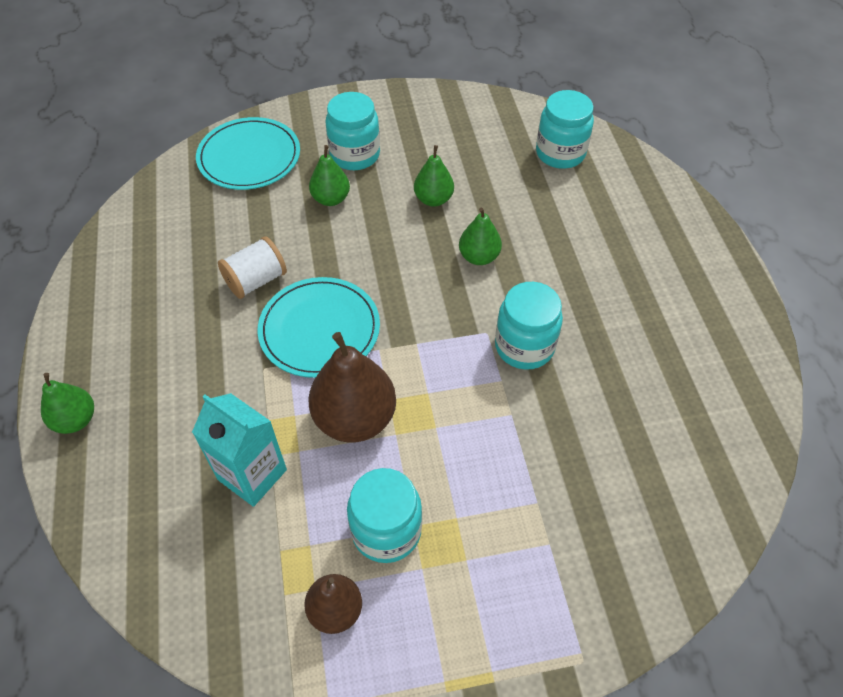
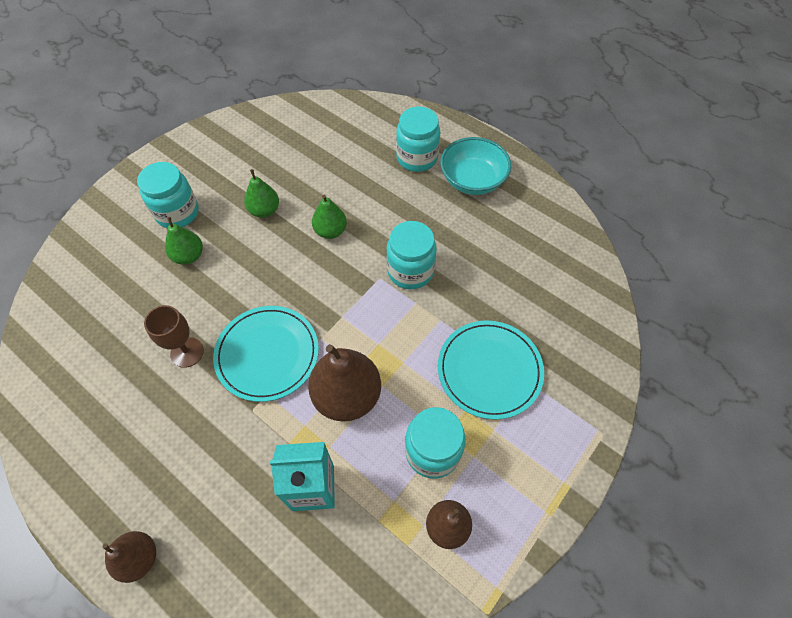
camera: 40 degrees left, 5 degrees up
green pear [41,373,94,434] -> brown pear [103,531,156,583]
turquoise plate [196,117,300,190] -> turquoise plate moved to [438,320,544,420]
white spool [218,236,287,299] -> brown goblet [144,305,204,368]
turquoise jar [536,90,594,169] -> turquoise jar moved to [396,107,440,172]
none -> turquoise bowl [440,137,511,195]

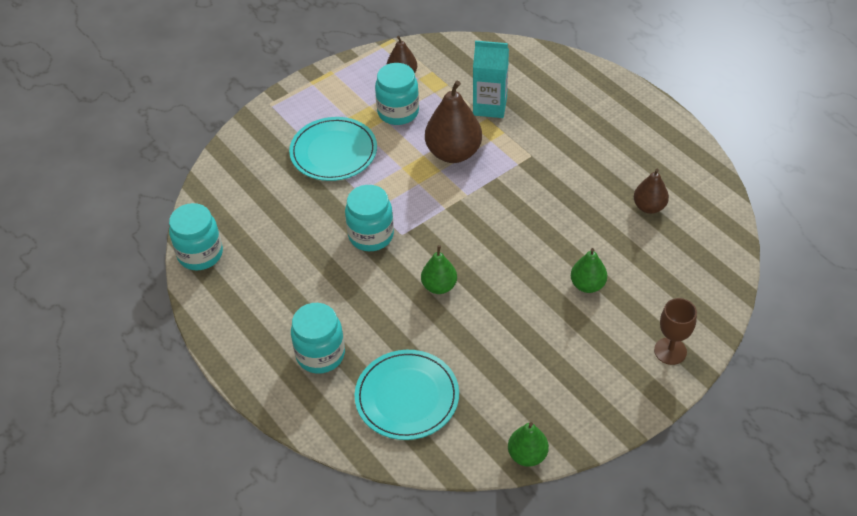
camera: 165 degrees left, 10 degrees down
brown pear [103,531,156,583] -> brown pear moved to [634,169,669,214]
turquoise jar [137,162,199,228] -> turquoise jar moved to [169,203,223,270]
brown goblet [144,305,204,368] -> brown goblet moved to [654,298,697,365]
turquoise plate [213,306,319,402] -> turquoise plate moved to [355,350,459,440]
green pear [244,169,279,218] -> green pear moved to [508,422,549,467]
turquoise bowl [440,137,511,195] -> none

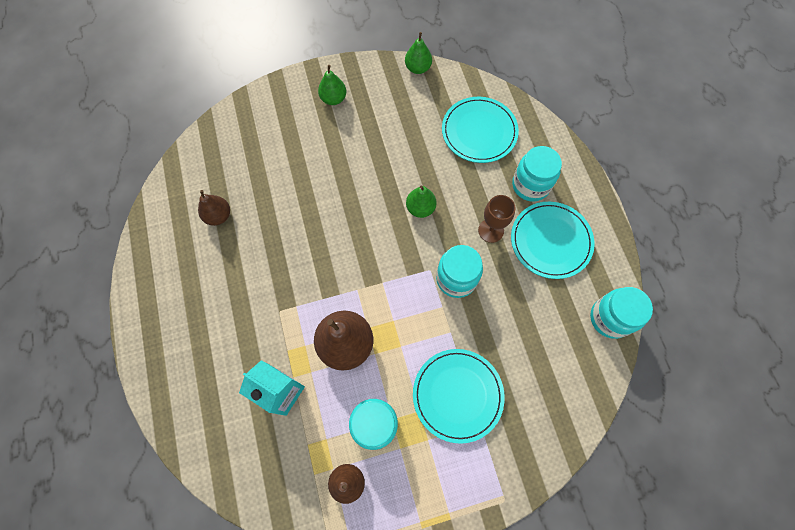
camera: 160 degrees left, 20 degrees up
green pear [571,248,607,293] -> green pear moved to [318,65,346,105]
brown goblet [654,298,697,365] -> brown goblet moved to [478,195,516,243]
none -> turquoise plate [511,202,595,279]

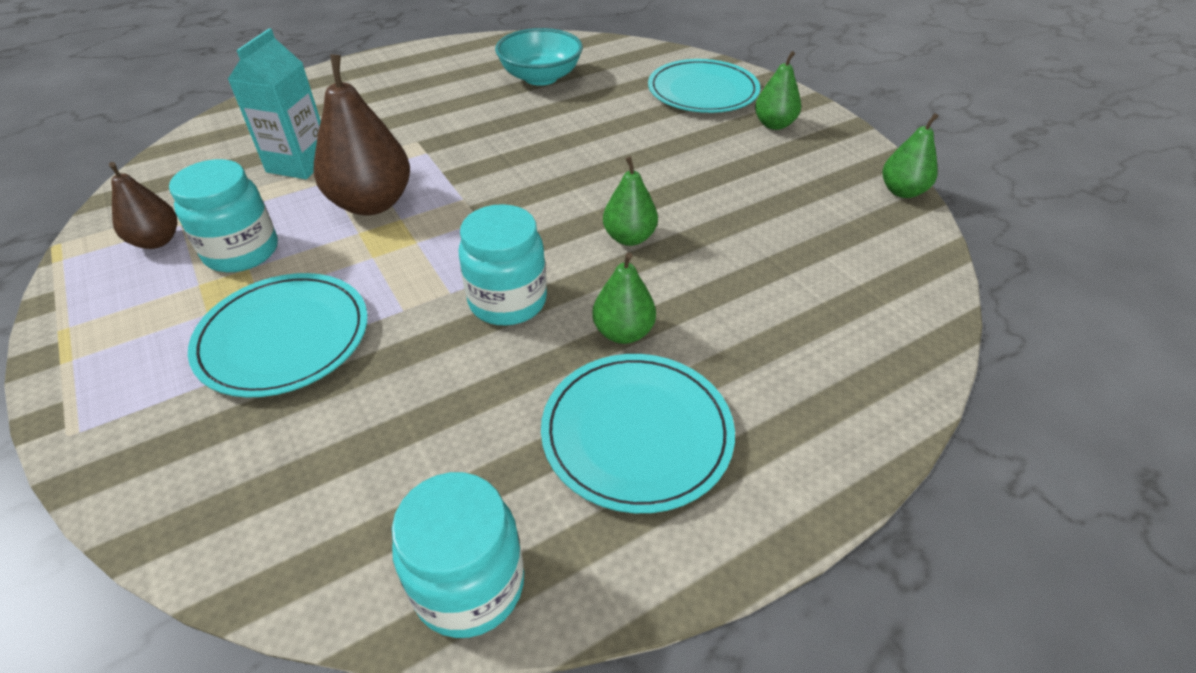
camera: 75 degrees right, 25 degrees down
brown pear [198,190,230,226] -> turquoise bowl [495,28,583,86]
turquoise plate [442,97,519,163] -> turquoise plate moved to [648,59,760,113]
brown goblet [478,195,516,243] -> green pear [592,252,656,344]
turquoise jar [512,146,562,202] -> none

